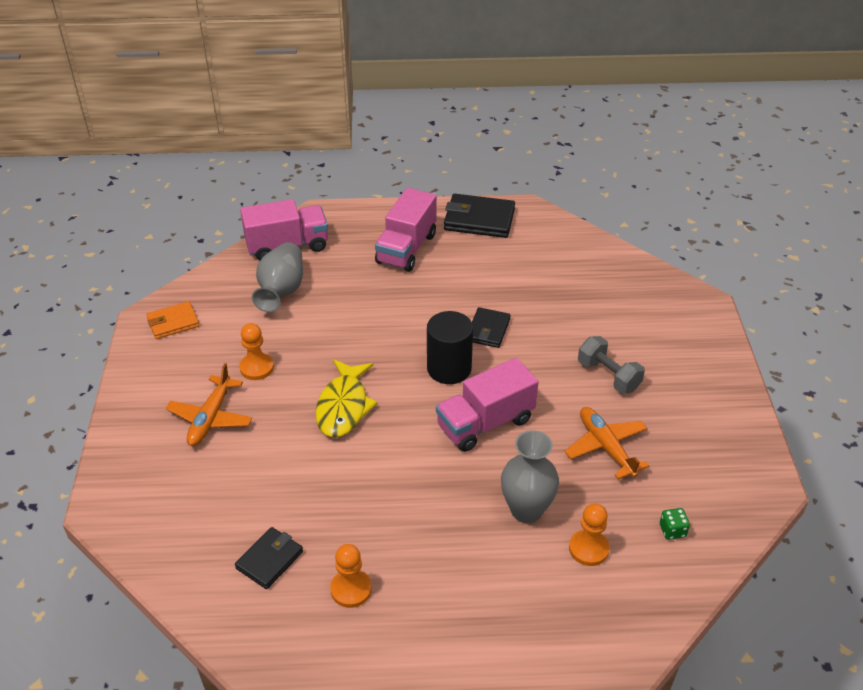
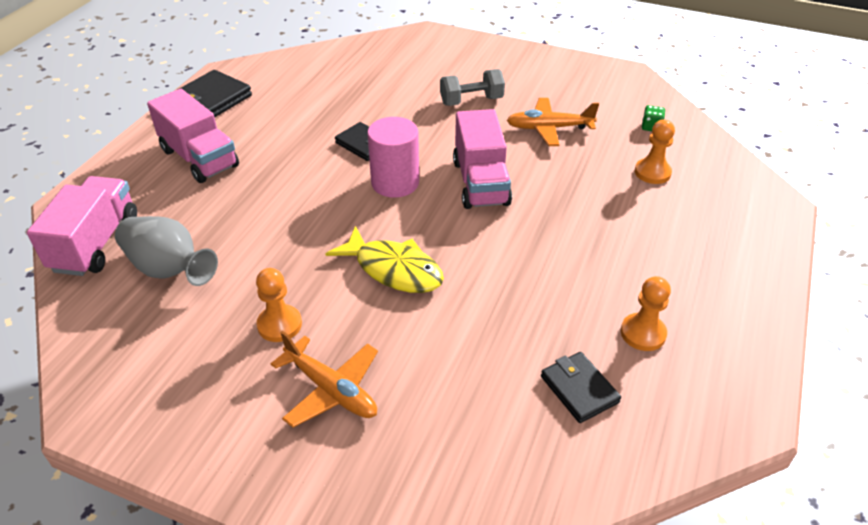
camera: 65 degrees left, 0 degrees up
orange wallet [146,301,199,339] -> none
black cylinder [427,311,473,384] -> pink cylinder [367,117,419,198]
grey vase [501,430,559,523] -> none

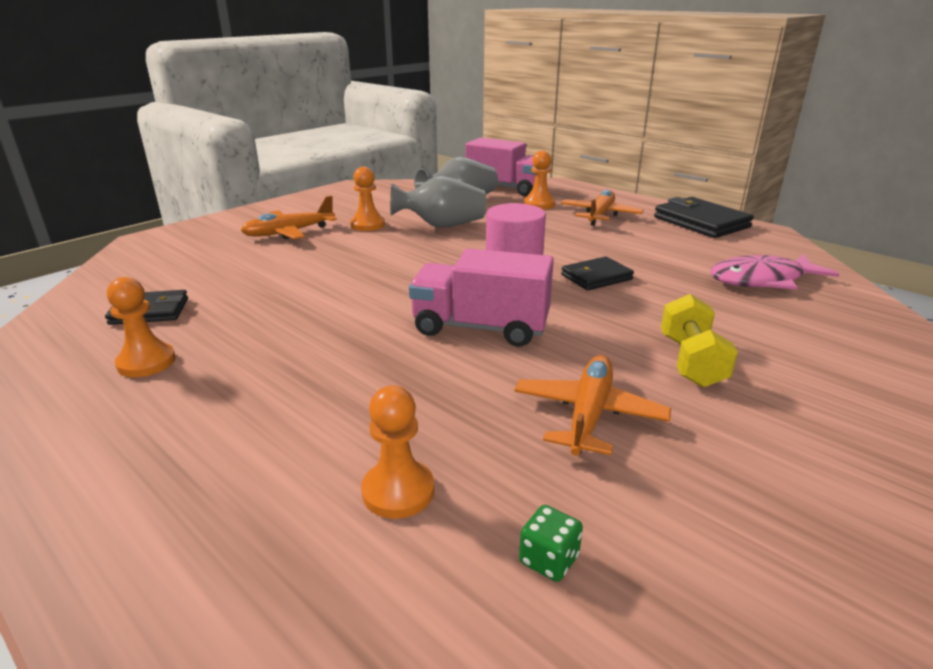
camera: 110 degrees right, 15 degrees down
pink truck [147,89,239,183] -> orange plane [561,190,644,226]
yellow fish [325,226,444,293] -> none
grey dumbbell [440,69,505,106] -> yellow dumbbell [661,294,738,388]
none -> grey vase [390,176,486,228]
none -> orange pawn [524,150,555,209]
none -> pink fish [710,254,839,290]

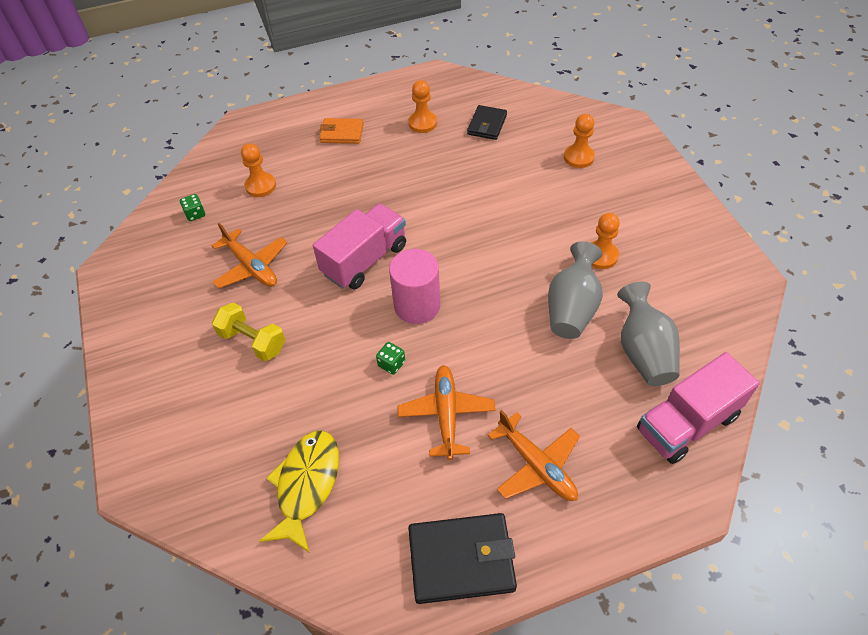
camera: 120 degrees right, 25 degrees up
orange plane [240,196,337,239] -> orange plane moved to [398,365,496,460]
orange pawn [524,150,555,209] -> orange pawn moved to [564,114,595,168]
black wallet [561,256,634,291] -> green dice [376,342,405,375]
pink fish [710,254,839,290] -> yellow fish [259,430,339,553]
none -> orange wallet [320,118,364,144]

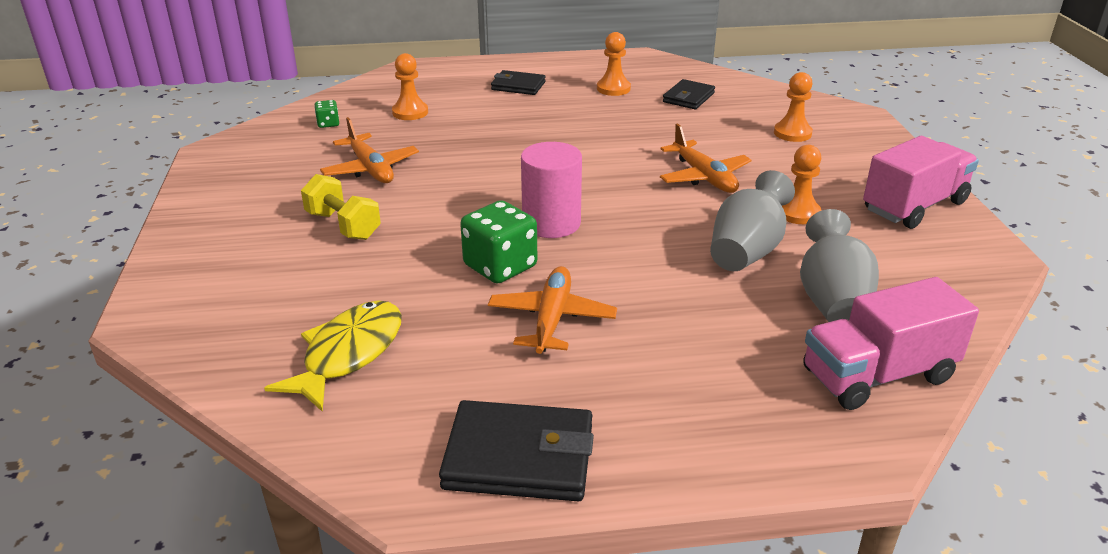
camera: 10 degrees right, 20 degrees down
pink truck [313,203,406,290] -> pink truck moved to [863,136,979,229]
orange wallet [320,118,364,144] -> black wallet [491,70,546,95]
green dice [376,342,405,375] -> green dice [460,200,537,284], size x2.08
orange plane [488,410,580,501] -> orange plane moved to [660,123,752,193]

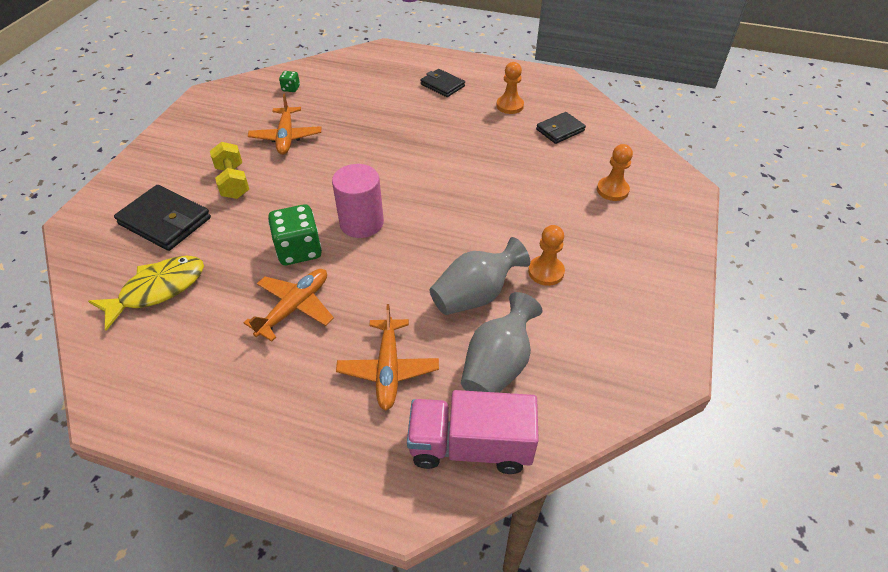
camera: 25 degrees right, 15 degrees up
orange pawn [392,53,428,120] -> none
black wallet [439,400,594,501] -> black wallet moved to [114,185,211,251]
orange plane [660,123,752,193] -> orange plane moved to [336,304,439,410]
pink truck [863,136,979,229] -> none

